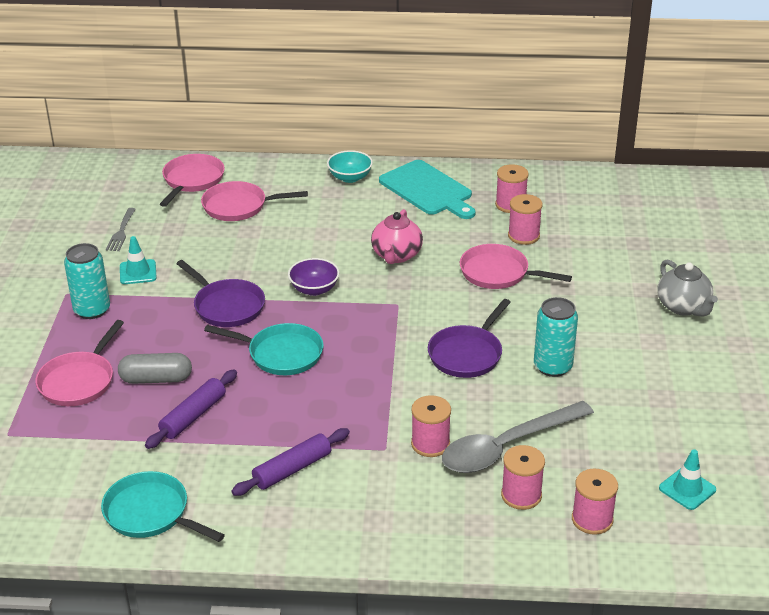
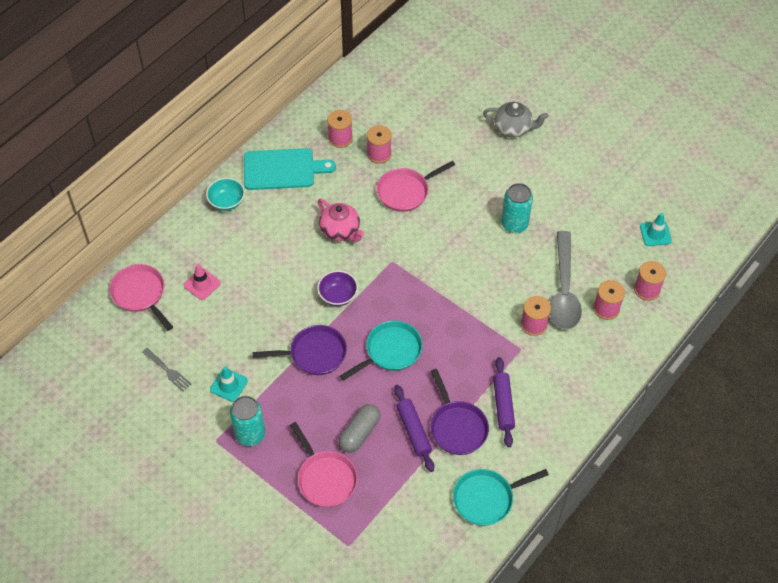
camera: 55 degrees left, 20 degrees up
pink pan [201,181,308,221] -> pink traffic cone [184,264,221,300]
purple pan [428,299,511,378] -> purple pan moved to [430,369,489,455]

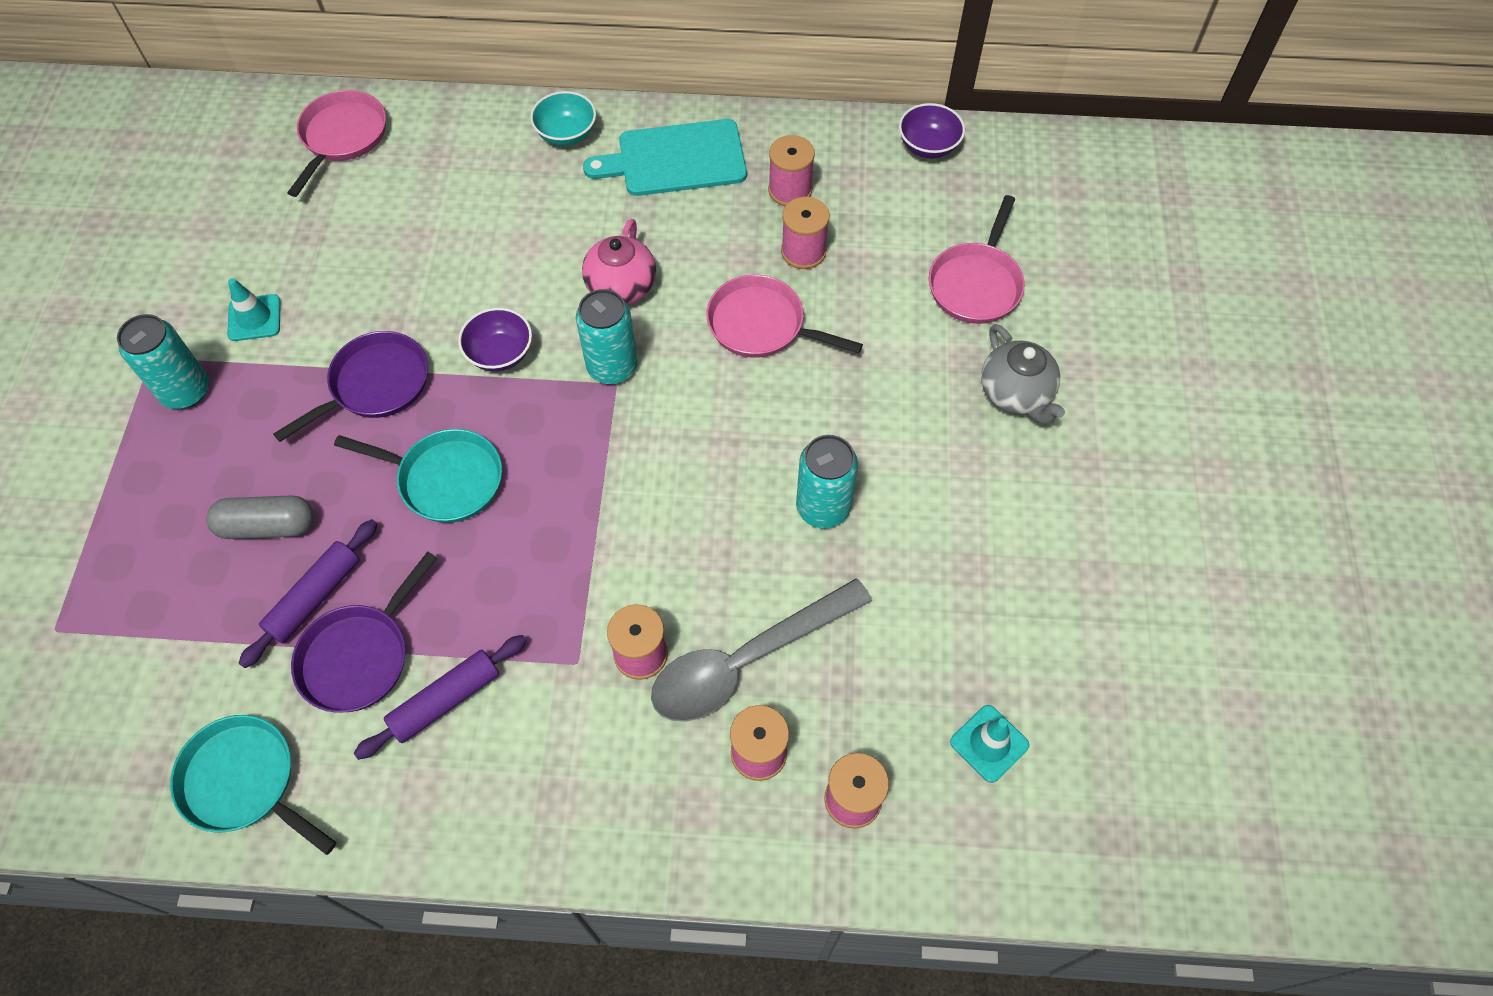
camera: 55 degrees right, 5 degrees up
grey fork [142,348,192,392] -> none
pink traffic cone [184,264,221,300] -> none
turquoise cutting board [244,148,336,190] -> turquoise cutting board turned 120 degrees clockwise [583,119,747,196]
purple pan [253,325,347,375] -> purple pan turned 90 degrees counterclockwise [273,331,428,442]
pink pan [290,422,358,507] -> pink pan moved to [929,195,1025,324]
none -> turquoise can [576,289,637,384]
none -> purple bowl [899,103,965,158]

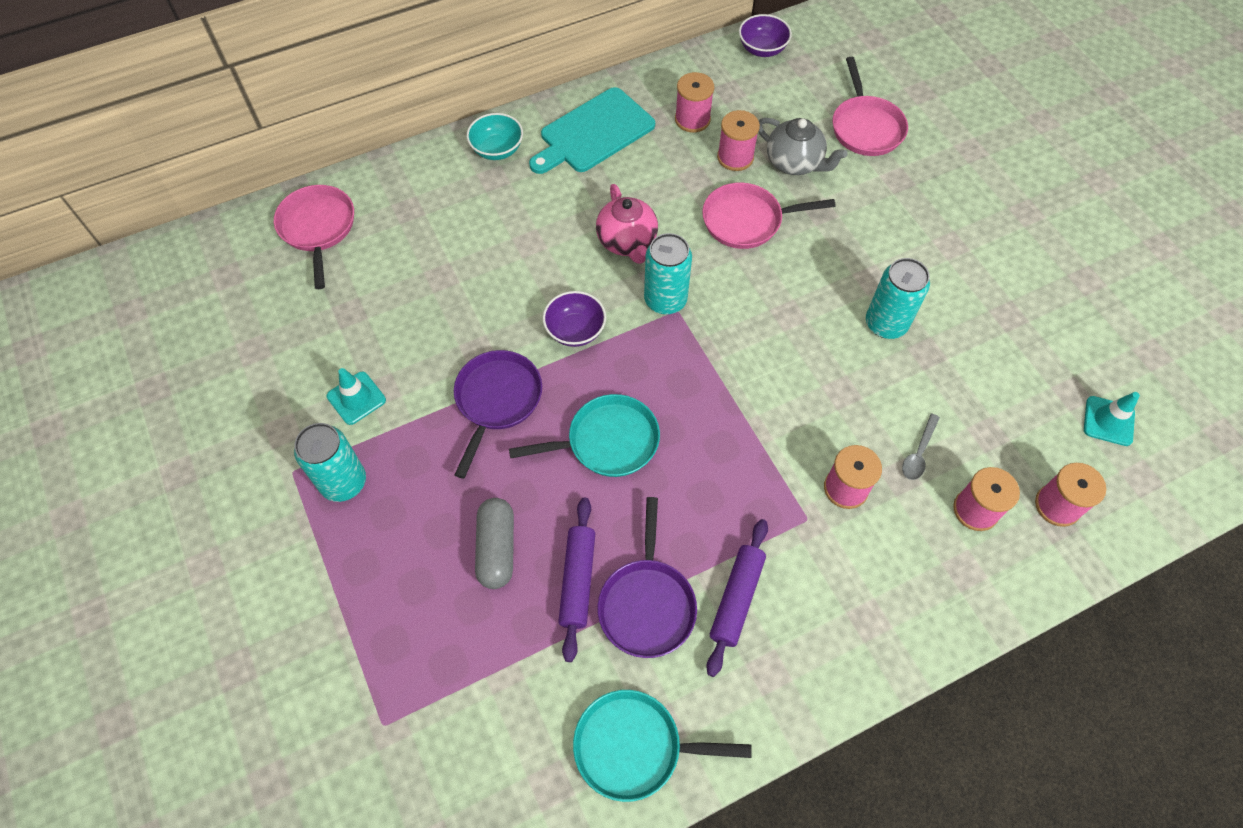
camera: 30 degrees left, 0 degrees up
grey capsule [206,496,314,539] -> grey capsule turned 60 degrees counterclockwise [475,498,514,589]
grey spoon [651,579,872,722] -> grey spoon [902,414,940,480], size x0.41
grey teapot [981,324,1065,425] -> grey teapot moved to [758,118,848,175]

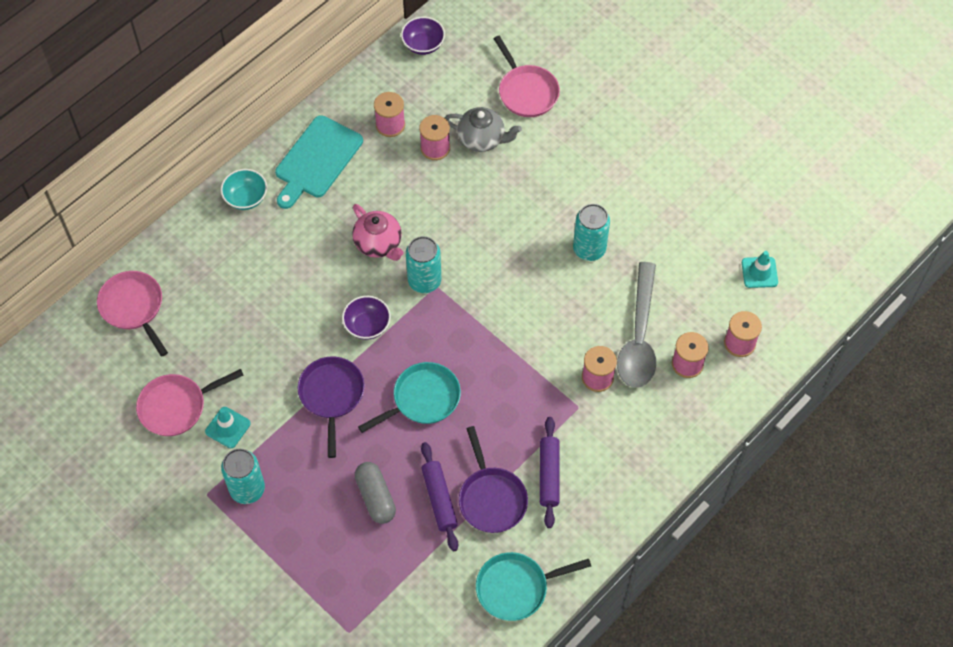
camera: 20 degrees left, 0 degrees up
pink pan [702,183,836,249] -> pink pan moved to [136,369,243,436]
grey spoon [902,414,940,480] -> grey spoon [617,262,656,388], size x2.44

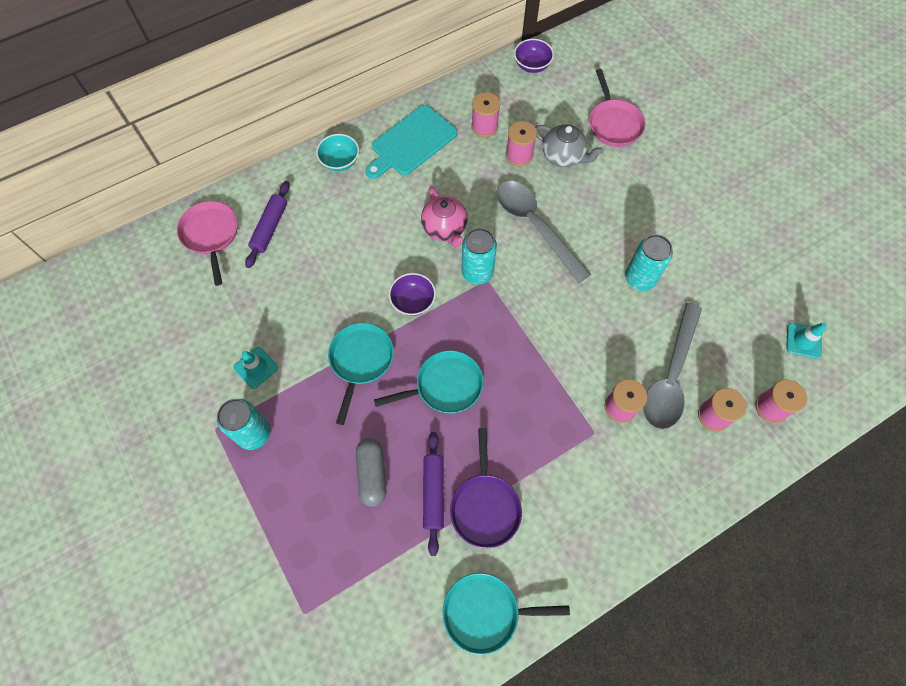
camera: 15 degrees right, 5 degrees up
pink pan [136,369,243,436] -> none
purple pan [297,356,365,458] -> turquoise pan [328,323,394,425]
purple rolling pin [540,417,560,528] -> purple rolling pin moved to [245,181,290,268]
none -> grey spoon [497,181,591,283]

